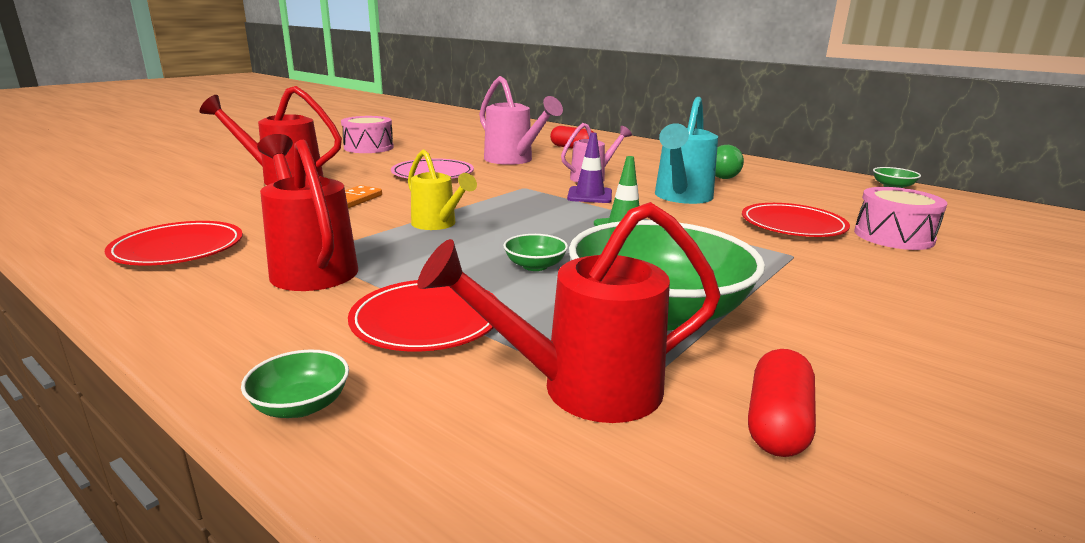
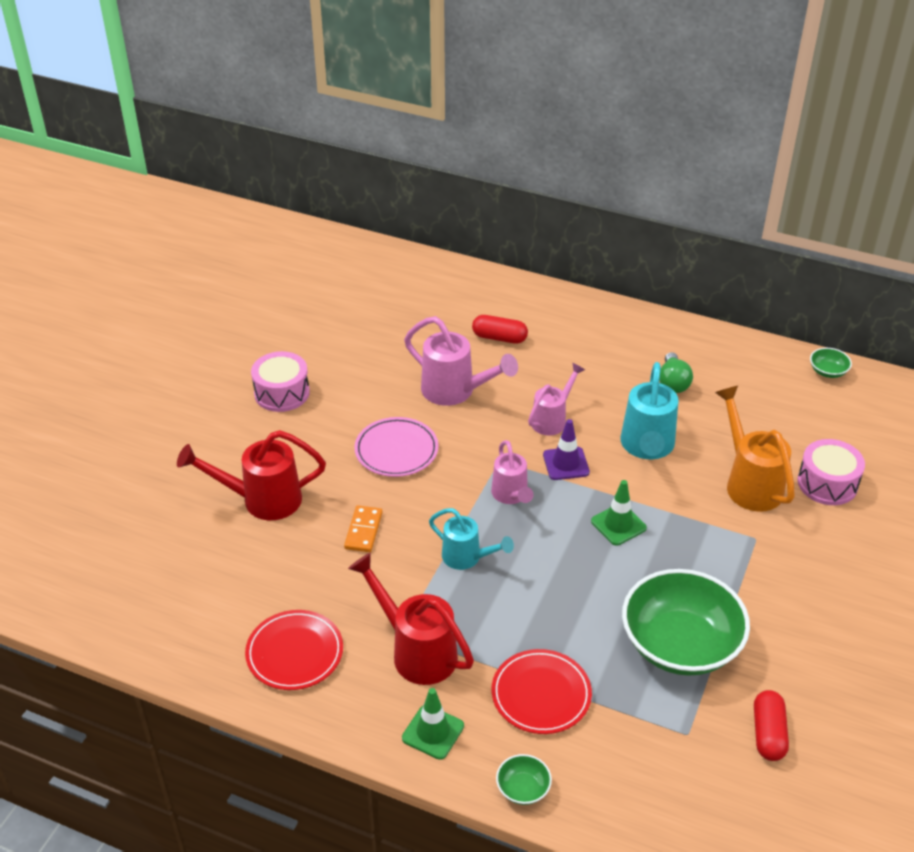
camera: 15 degrees left, 20 degrees up
yellow watering can [408,150,477,230] -> turquoise watering can [429,508,514,570]
red watering can [417,202,721,423] -> none
green bowl [503,234,568,271] -> none
red plate [742,203,850,237] -> orange watering can [715,386,795,512]
none -> green traffic cone [402,688,464,760]
none -> pink watering can [491,440,534,504]

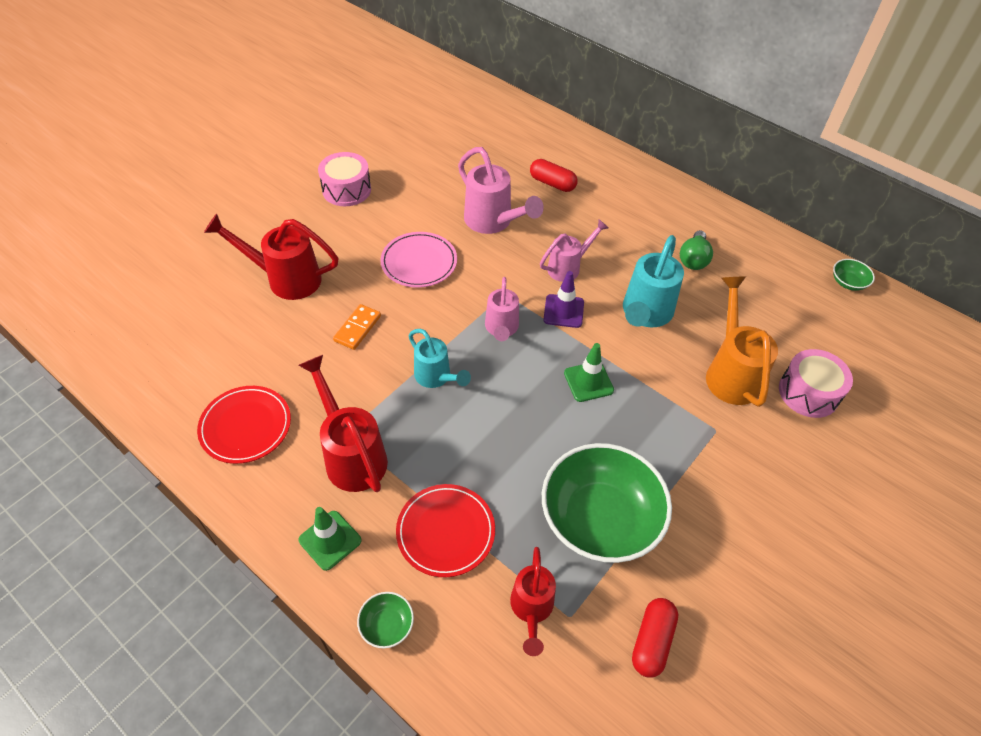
camera: 15 degrees right, 10 degrees up
none -> red watering can [510,547,556,656]

